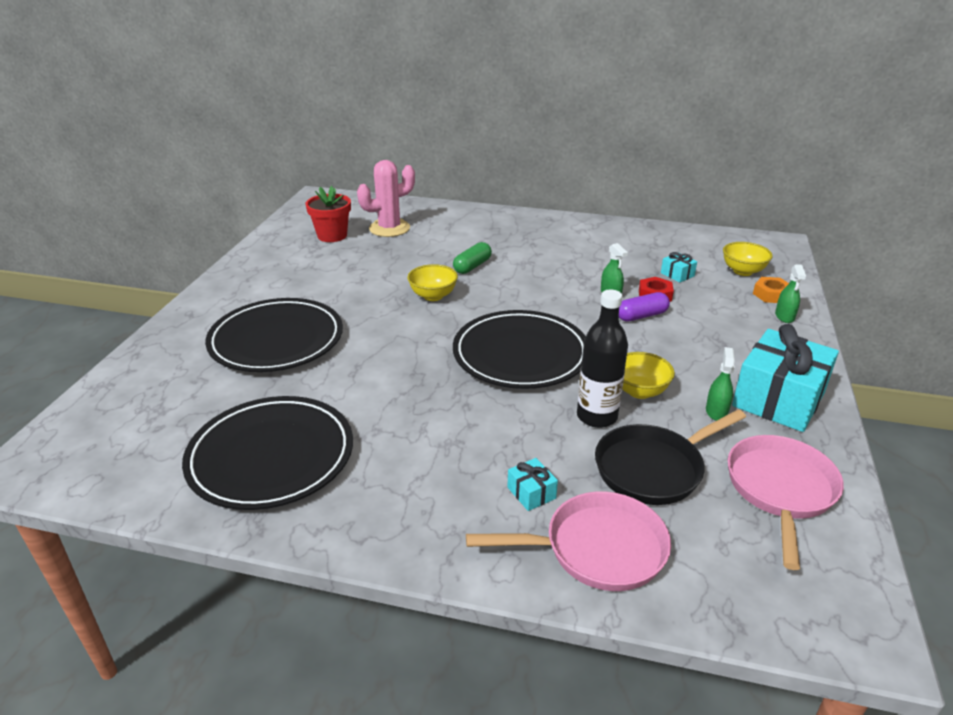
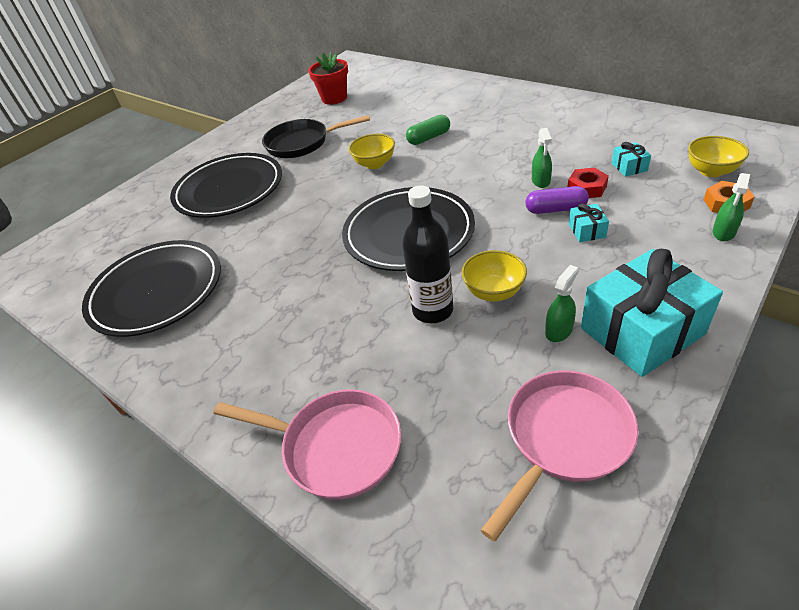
camera: 30 degrees right, 10 degrees up
pink cactus [357,160,415,237] -> none
turquoise gift [507,458,558,511] -> turquoise gift moved to [569,203,609,242]
black pan [595,409,746,505] -> black pan moved to [262,115,370,158]

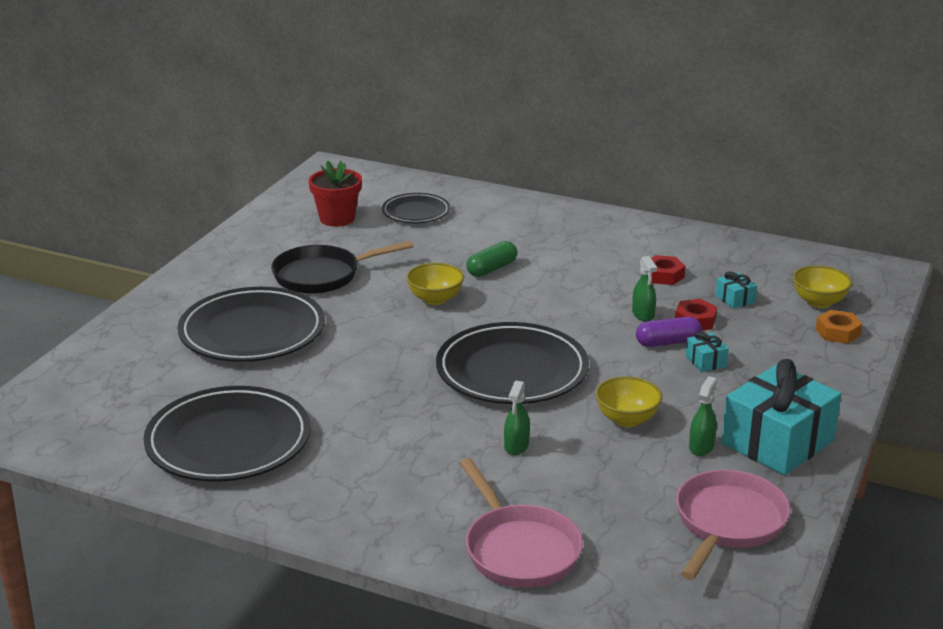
camera: 20 degrees left, 15 degrees down
pink pan [214,389,401,500] -> pink pan turned 60 degrees clockwise [460,458,583,588]
black bottle [402,186,453,323] -> none
green spray bottle [713,173,750,241] -> green spray bottle moved to [504,381,530,455]
none -> black plate [382,193,450,223]
none -> red nut [651,255,685,285]

